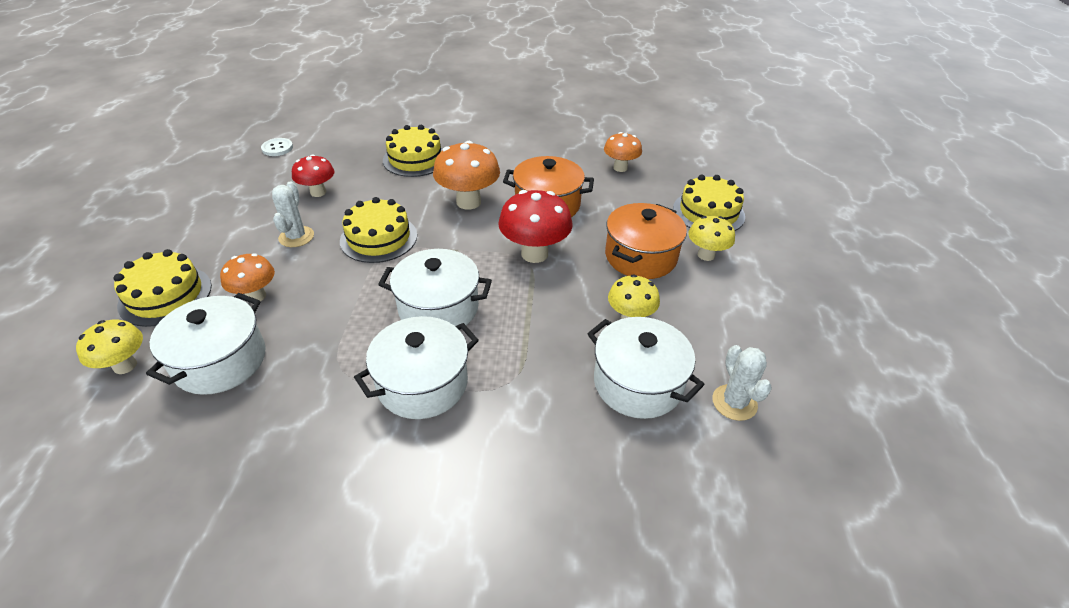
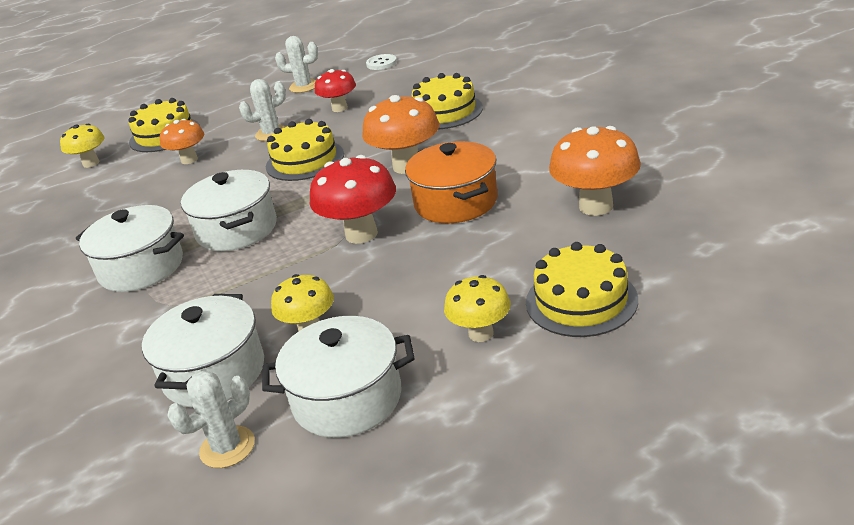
camera: 65 degrees right, 10 degrees down
white pot [146,293,266,395] -> white pot moved to [262,316,415,438]
orange mushroom [604,132,642,172] -> orange mushroom [549,126,641,216], size x1.58
orange pot [605,203,687,279] -> none
none -> white cactus [275,36,318,93]

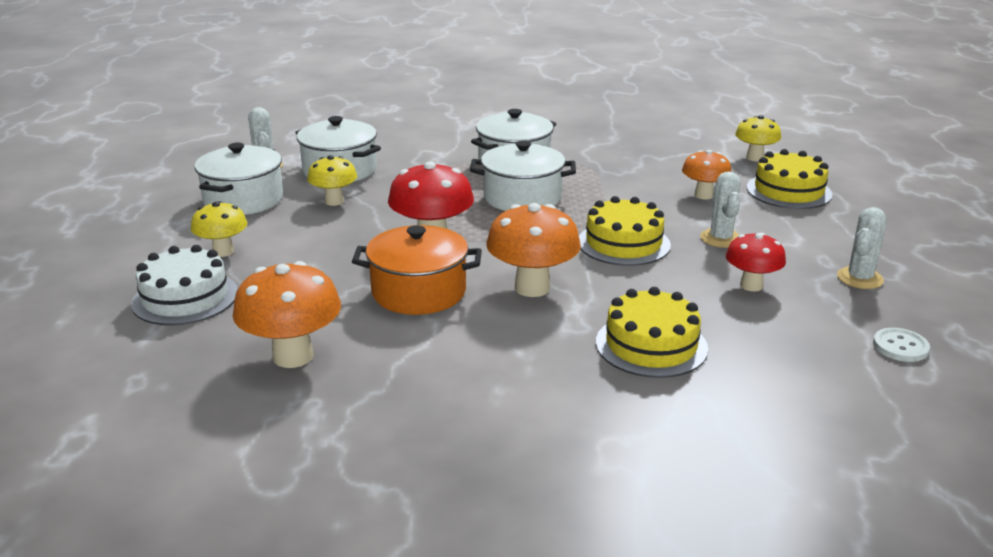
camera: 110 degrees right, 5 degrees down
yellow cake [526,242,638,337] -> white cake [131,245,238,325]

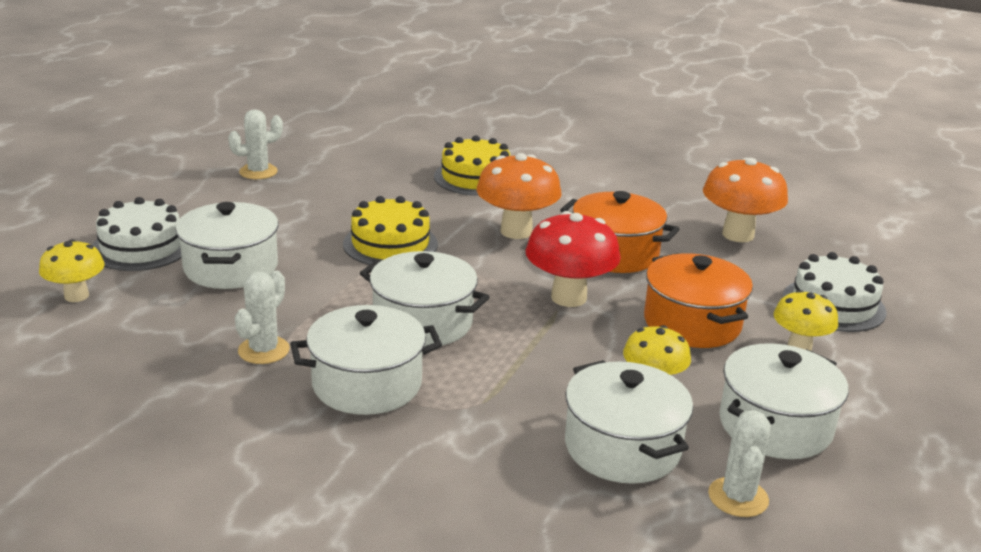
camera: 155 degrees left, 0 degrees up
orange mushroom [682,150,731,199] -> white pot [176,202,279,289]
white cactus [700,171,741,248] -> white cactus moved to [235,271,290,364]
red mushroom [726,232,786,291] -> none
yellow cake [747,149,832,209] -> white cake [92,197,182,271]
white button [873,328,930,362] -> none
none -> orange pot [644,253,753,348]

